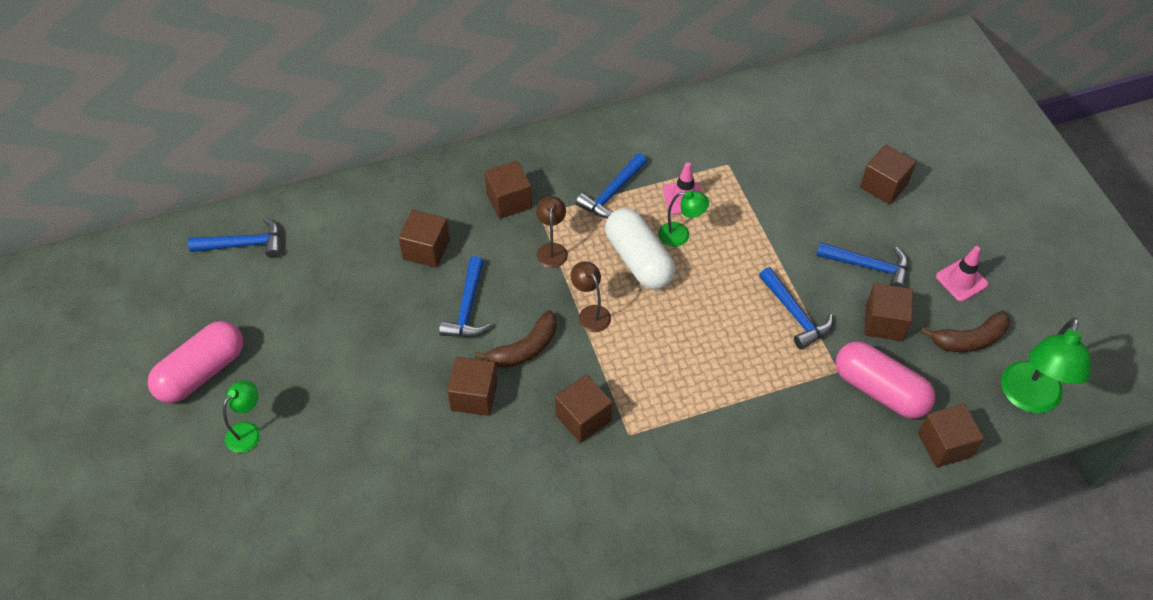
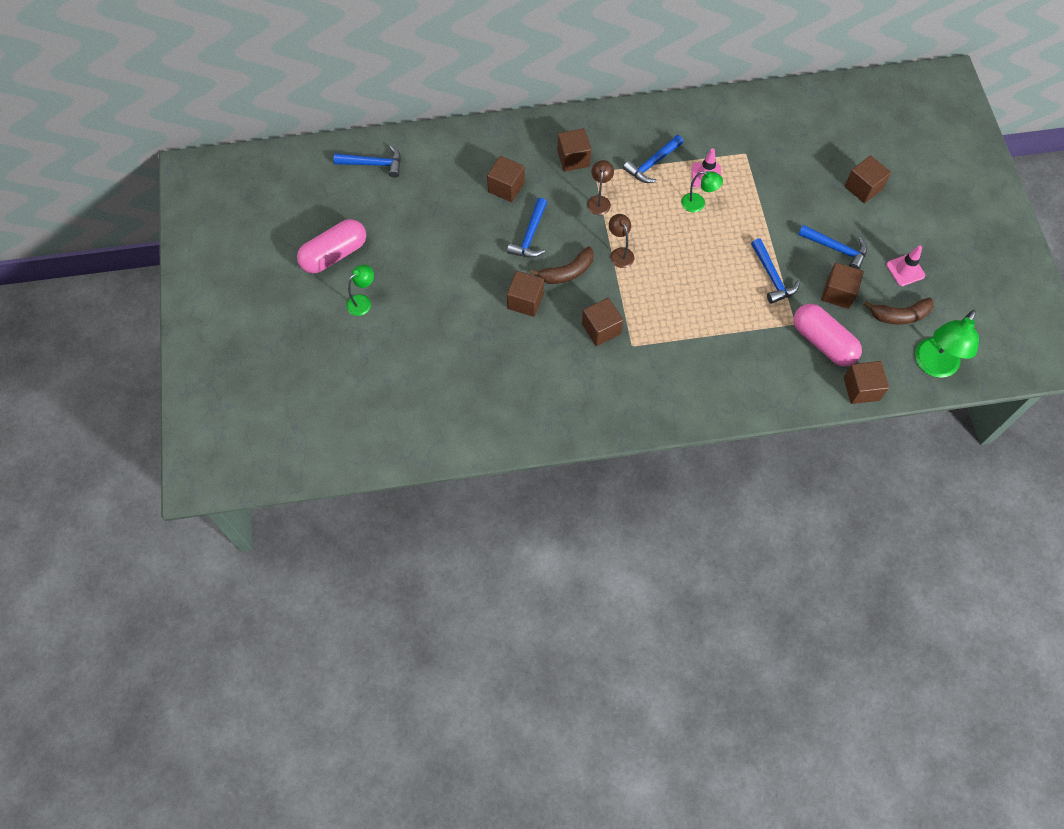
camera: 10 degrees right, 10 degrees up
white capsule [605,208,675,289] -> none

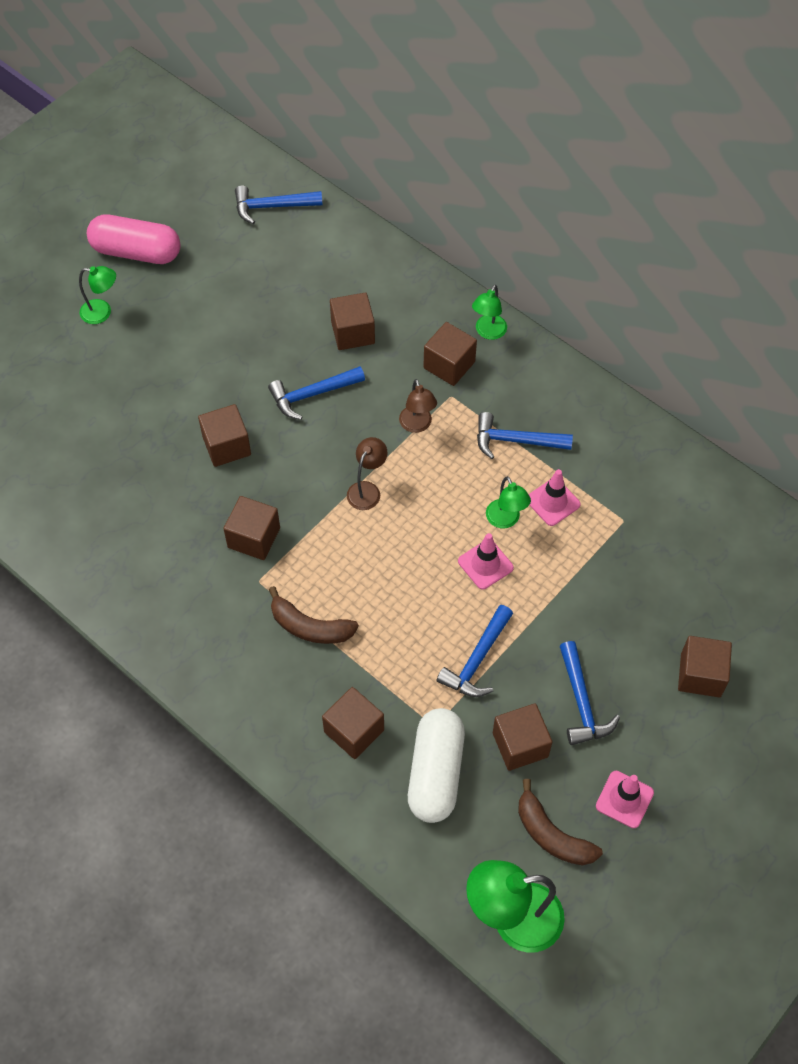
camera: 50 degrees right, 5 degrees down
blue hammer [334,146,401,178] -> blue hammer turned 120 degrees clockwise [235,185,323,224]
brown banana [530,246,594,284] -> brown banana moved to [269,586,359,644]
brown lamp [587,160,614,215] -> brown lamp turned 105 degrees clockwise [399,379,437,433]
pink capsule [793,304,862,367] -> white capsule [408,708,465,823]
brown cube [844,361,889,404] -> brown cube moved to [322,687,384,759]
none -> pink traffic cone [458,533,514,589]
none -> green lamp [472,285,507,340]

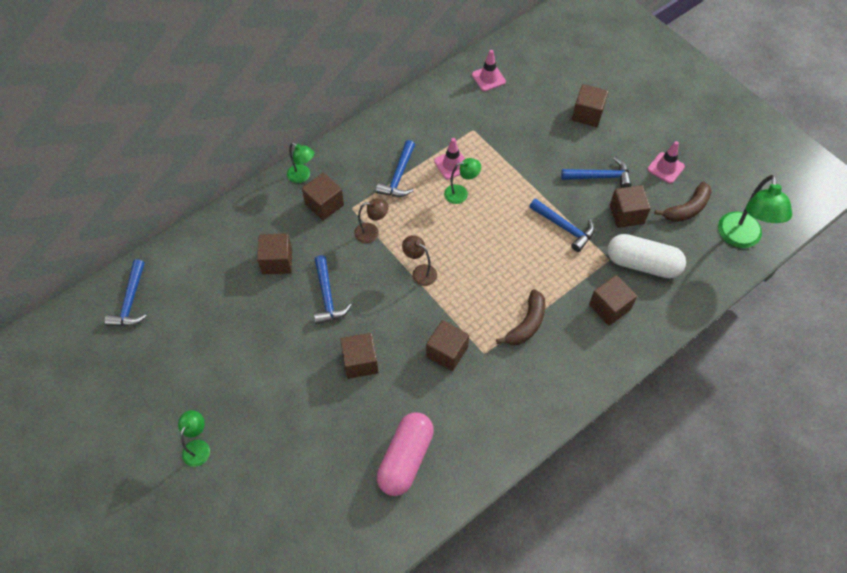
camera: 80 degrees left, 0 degrees up
pink capsule [87,215,181,264] -> pink capsule moved to [377,412,434,496]
pink traffic cone [458,533,514,589] -> pink traffic cone moved to [472,50,506,91]

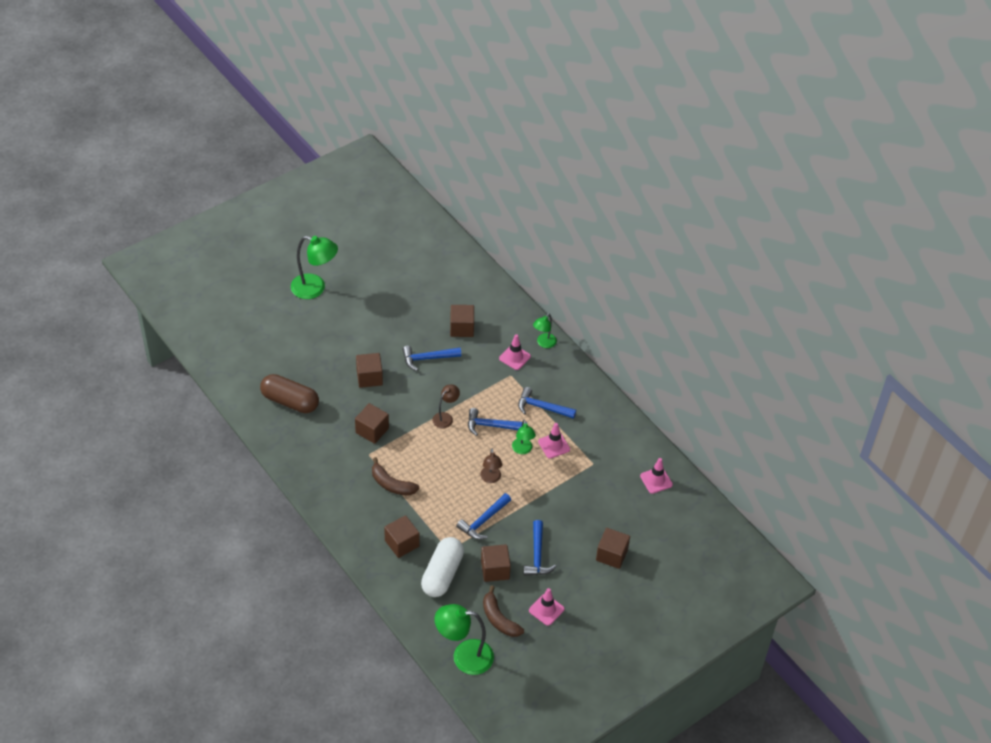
camera: 90 degrees right, 10 degrees down
blue hammer [105,259,147,326] -> blue hammer moved to [468,408,527,436]
green lamp [178,410,210,467] -> green lamp [291,236,338,299], size x1.78
brown cube [302,173,344,221] -> pink traffic cone [499,334,531,370]
brown lamp [354,199,389,243] -> brown lamp moved to [480,449,503,483]
pink capsule [377,412,434,496] -> brown capsule [260,374,319,413]

